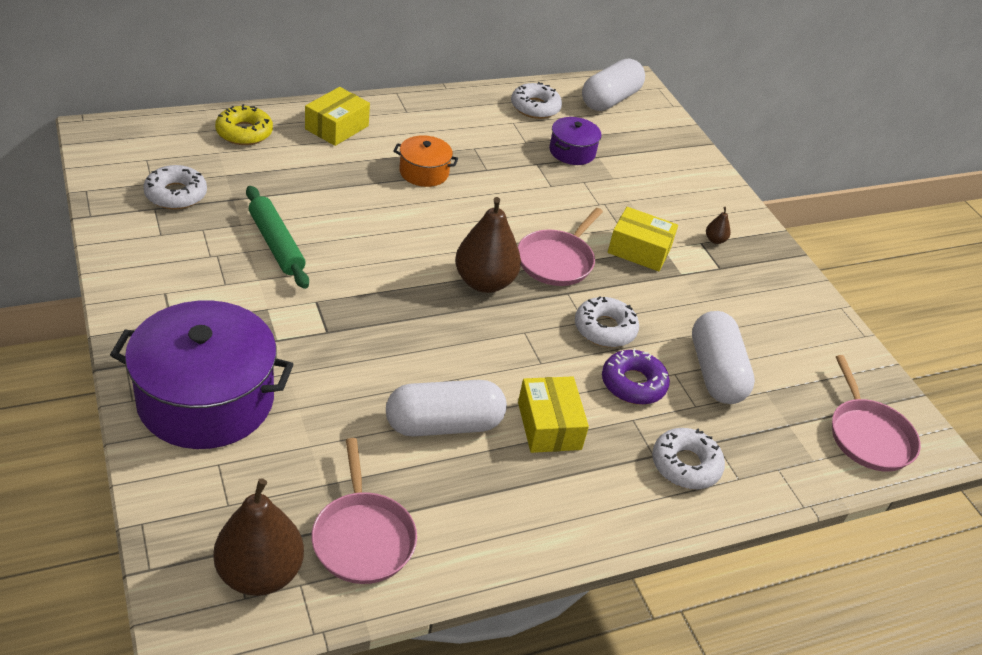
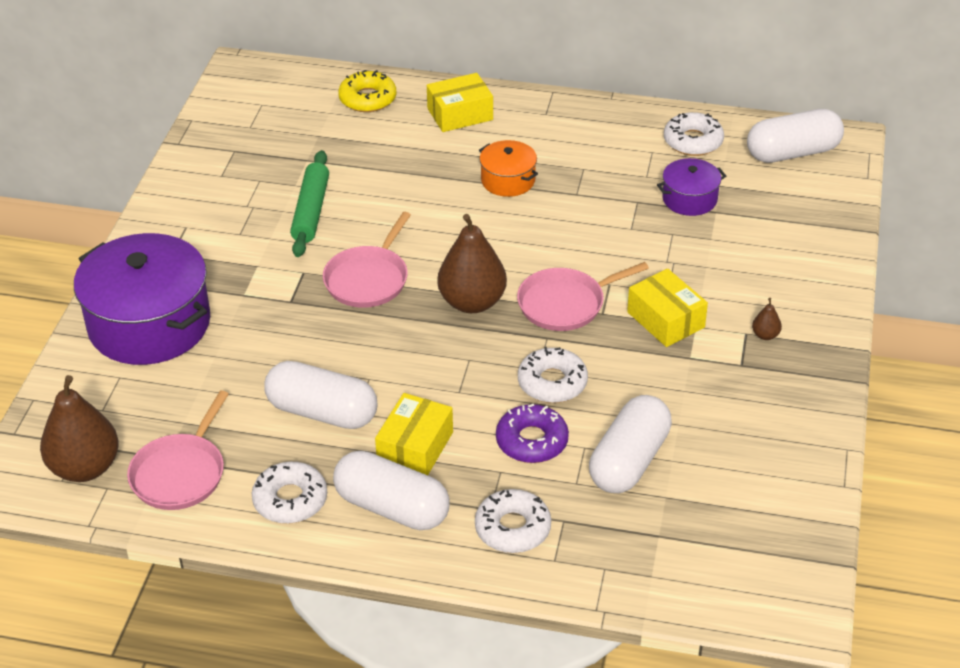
camera: 40 degrees right, 0 degrees up
white donut [143,165,207,209] -> white donut moved to [252,462,327,524]
pink pan [832,355,921,472] -> pink pan moved to [323,212,411,308]
none -> white capsule [333,451,450,530]

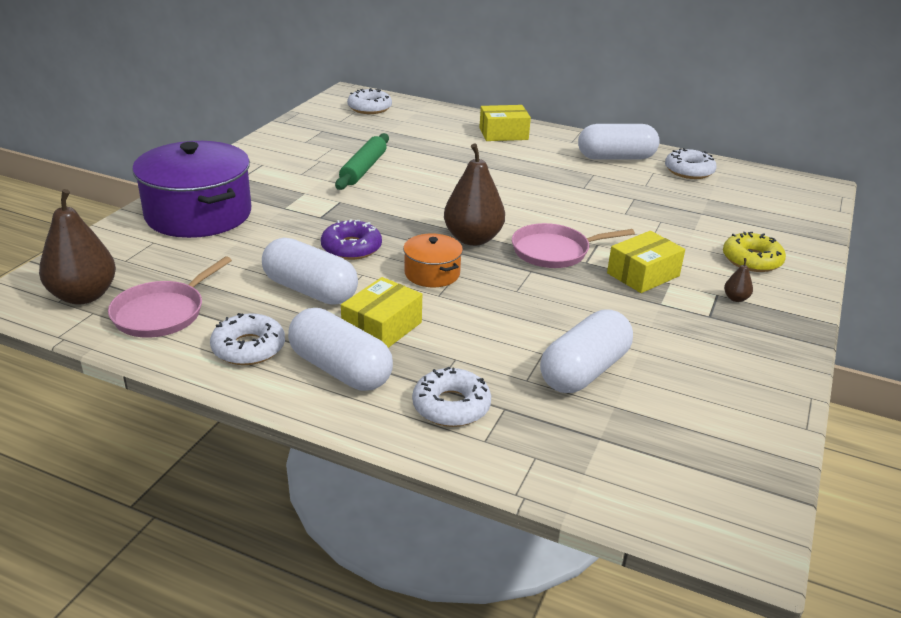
camera: 10 degrees right, 10 degrees down
pink pan [323,212,411,308] -> none
yellow donut [338,70,396,112] -> yellow donut moved to [723,232,786,272]
orange pot [479,140,538,197] -> orange pot moved to [403,234,463,287]
purple donut [496,404,569,463] -> purple donut moved to [321,219,382,260]
white donut [518,347,588,403] -> white donut moved to [347,88,392,114]
yellow box [627,269,708,347] -> yellow box turned 75 degrees clockwise [607,231,685,293]
purple pot [657,158,726,216] -> none
white capsule [747,109,844,163] -> white capsule moved to [578,124,660,160]

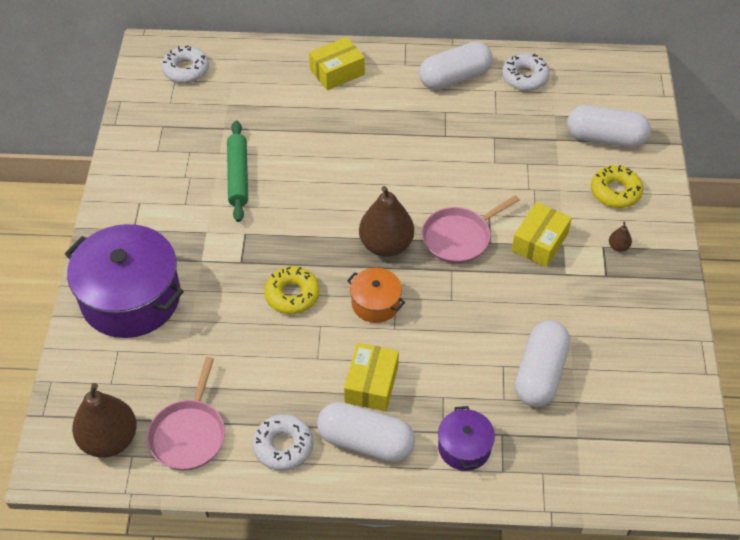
camera: 20 degrees left, 20 degrees up
white capsule [262,238,358,305] -> white capsule moved to [567,105,651,148]
purple donut [321,219,382,260] -> yellow donut [264,266,320,314]
white donut [412,367,491,427] -> purple pot [438,406,495,471]

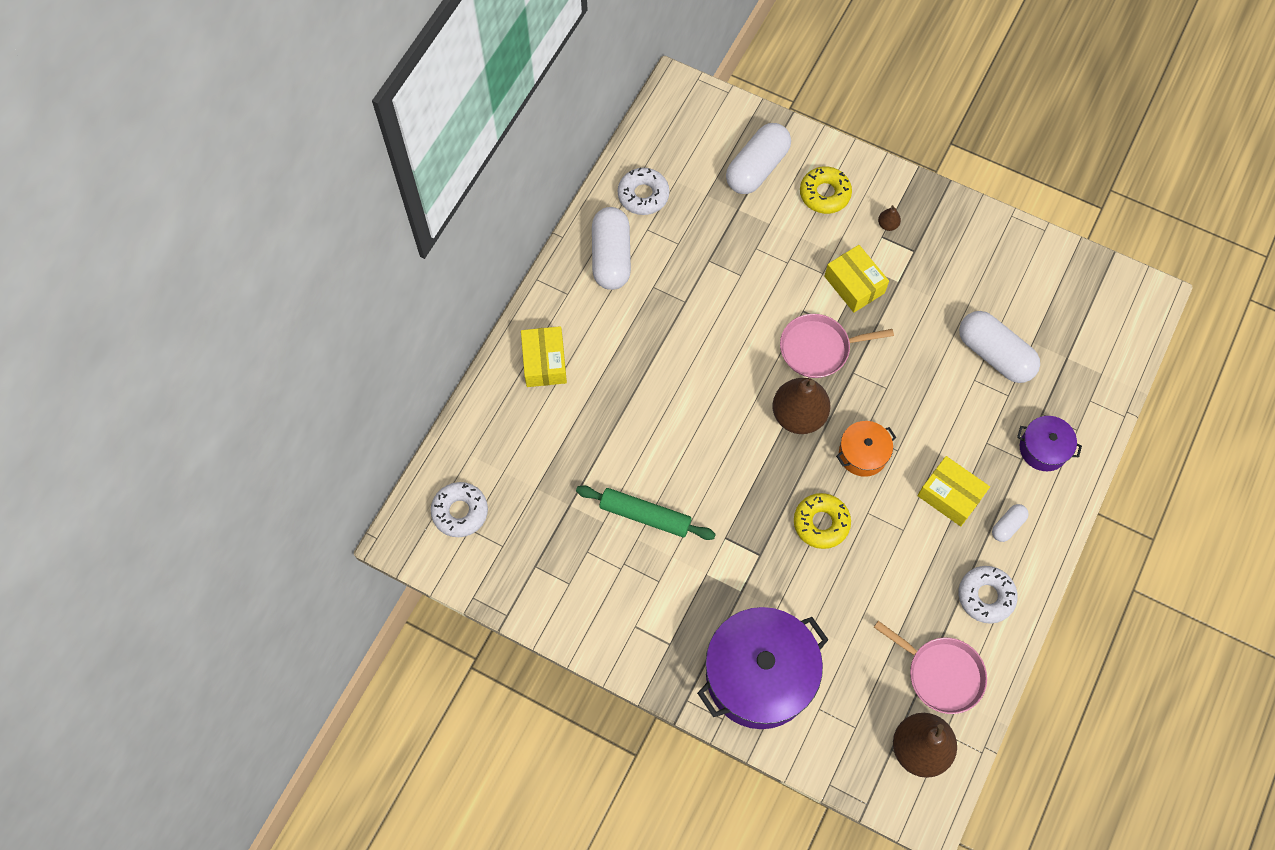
camera: 65 degrees left, 15 degrees up
white capsule [317,402,415,462] -> white capsule [992,504,1029,542], size x0.48
pink pan [422,195,520,264] -> pink pan turned 90 degrees clockwise [780,314,894,378]

